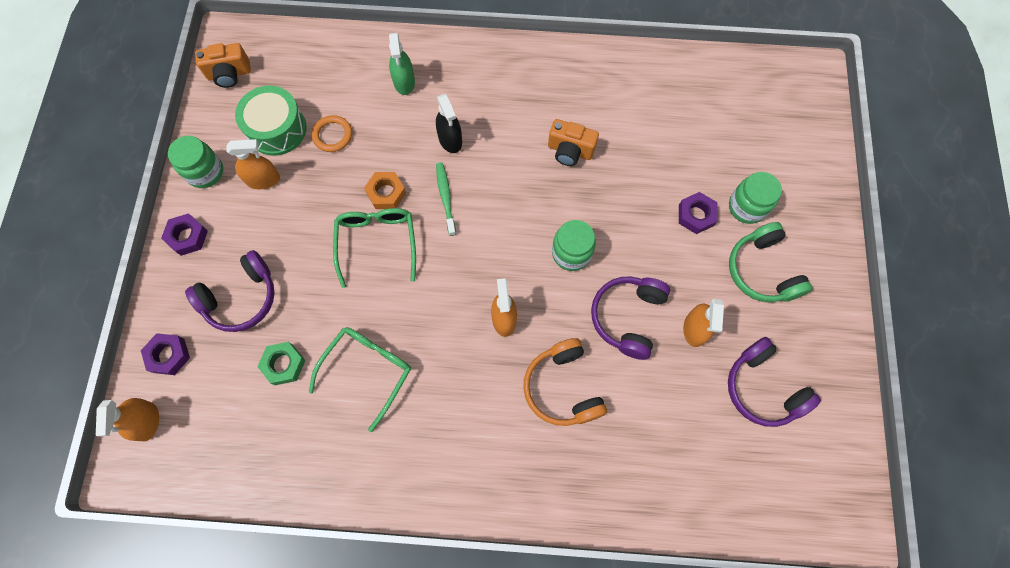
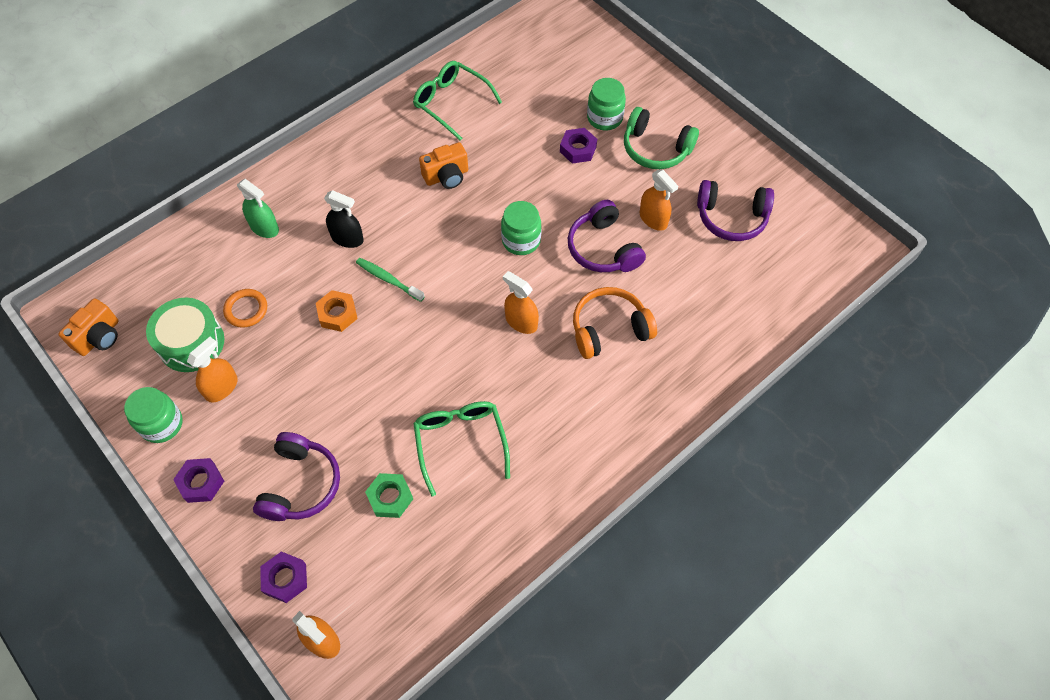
camera: 45 degrees left, 10 degrees down
green glasses [333,208,416,288] -> green glasses moved to [413,61,502,141]
orange headphones [523,338,607,426] -> orange headphones turned 135 degrees clockwise [573,287,657,359]

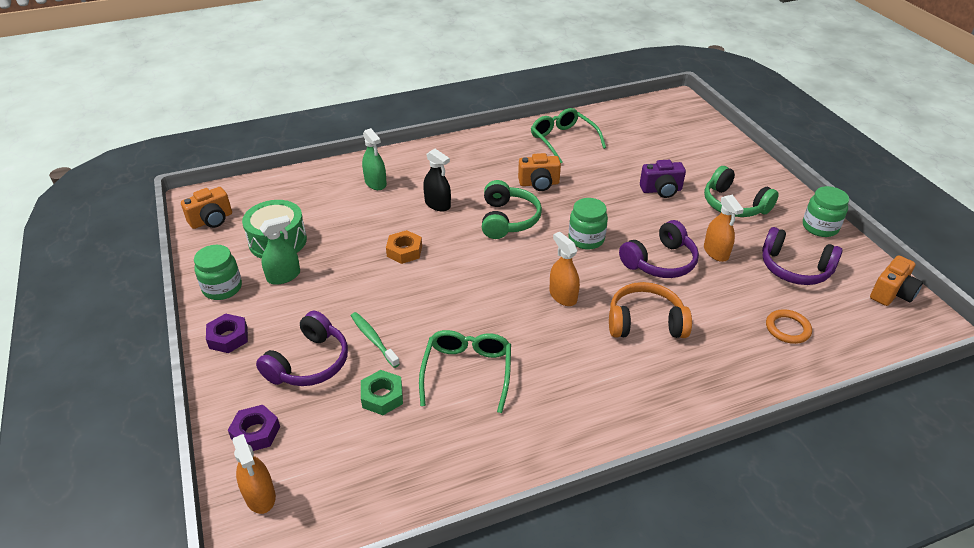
camera: 20 degrees right, 20 degrees down
orange spray bottle [187,337,238,403] -> green spray bottle [260,215,300,285]
orange ring [223,289,267,328] -> orange ring moved to [766,309,812,344]
green toothbrush [356,258,425,302] -> green toothbrush moved to [351,312,400,368]
purple nut [560,128,597,164] -> purple camera [640,160,686,198]
purple headphones [568,200,646,272] -> purple headphones turned 120 degrees counterclockwise [619,220,699,278]
green jar [587,78,626,130] -> green jar moved to [803,186,849,237]
none -> green headphones [482,180,542,239]
none -> orange camera [870,255,923,306]

